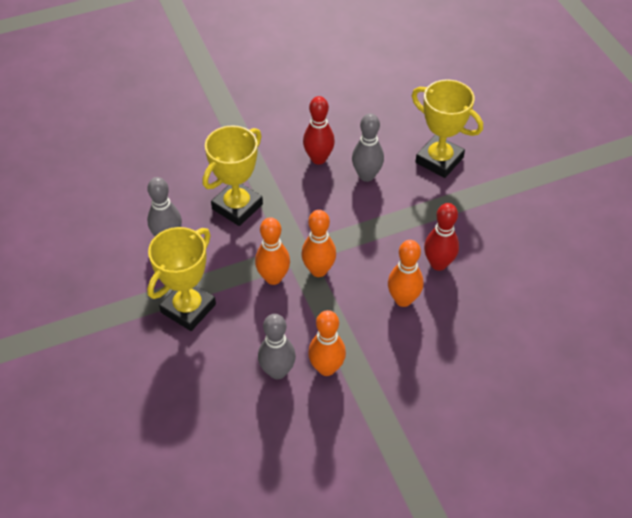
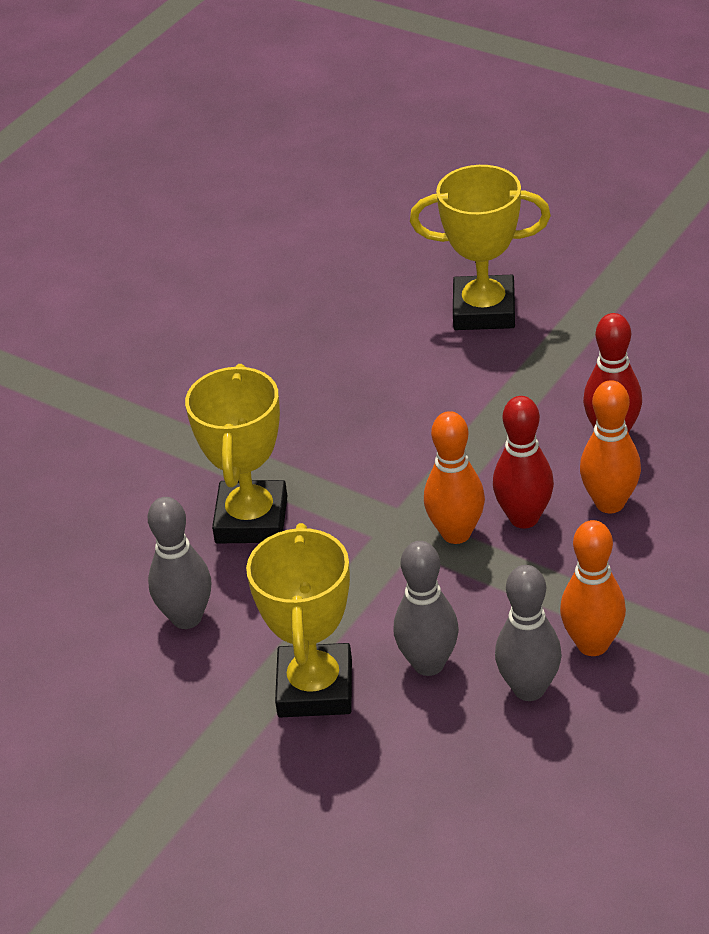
camera: 30 degrees left, 10 degrees down
orange bowling pin [255,217,290,285] -> none
red bowling pin [303,96,335,165] -> red bowling pin moved to [493,396,554,529]
grey bowling pin [352,113,384,182] -> grey bowling pin moved to [394,541,459,676]

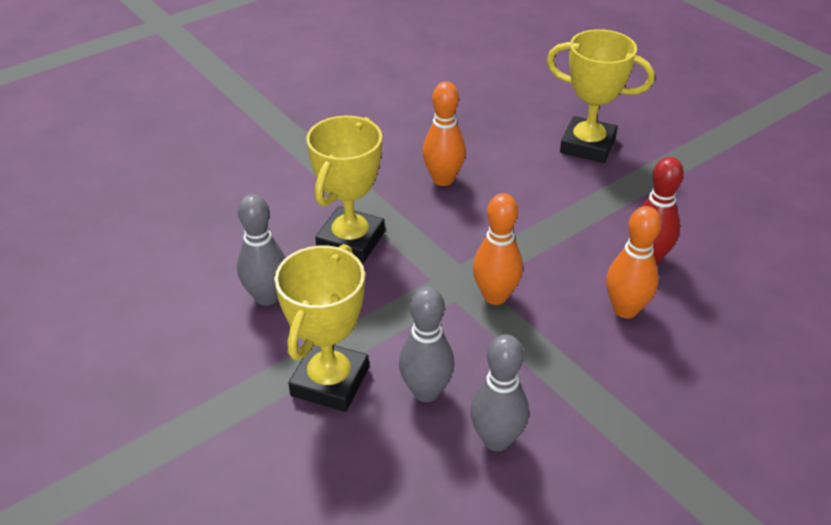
camera: 15 degrees right, 0 degrees up
red bowling pin [493,396,554,529] -> none
orange bowling pin [560,520,626,656] -> orange bowling pin moved to [422,81,466,186]

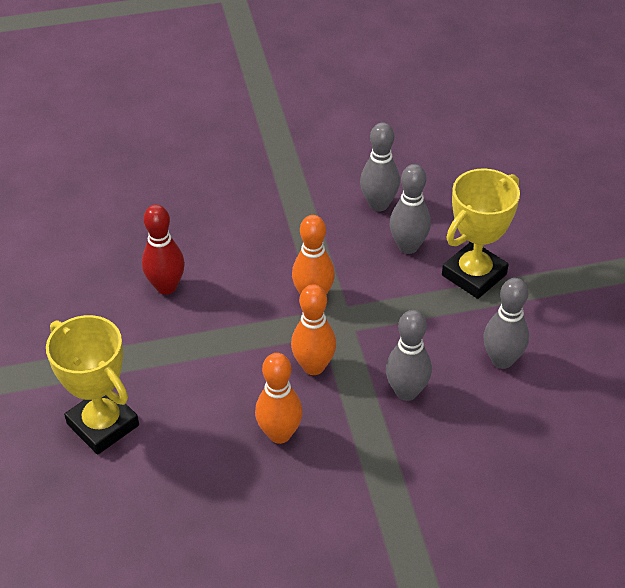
camera: 155 degrees left, 5 degrees up
yellow trophy [306,116,385,263] -> grey bowling pin [386,310,432,401]
orange bowling pin [606,206,661,318] -> orange bowling pin moved to [291,284,336,375]

